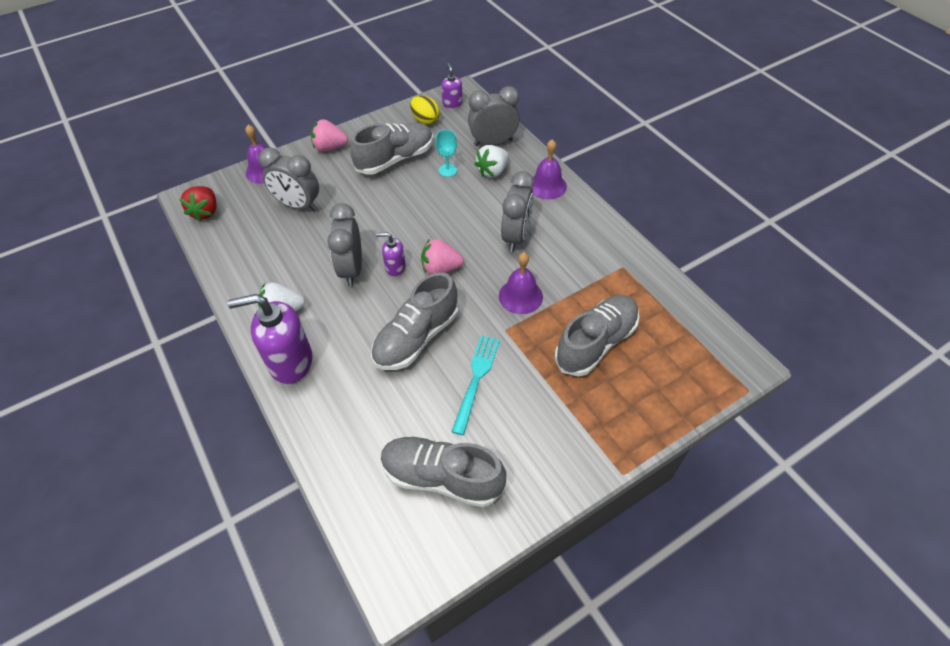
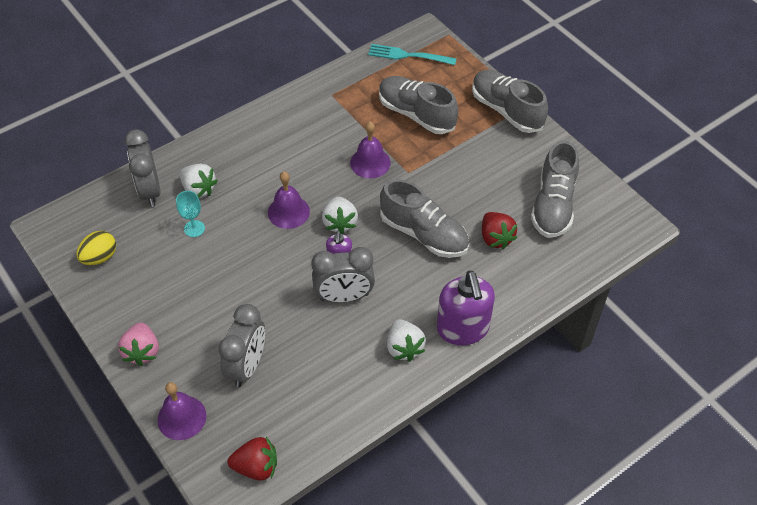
camera: 95 degrees left, 0 degrees up
grey shoe [350,123,433,175] -> grey shoe moved to [472,70,548,133]
pink strawberry [421,239,464,275] -> white strawberry [322,197,358,234]
purple soap dispenser [441,63,463,108] -> none
turquoise fork [451,335,500,435] -> turquoise fork moved to [368,44,457,65]
grey clock [501,171,534,252] -> none
purple bell [528,139,567,199] -> purple bell moved to [268,172,310,229]
none -> red strawberry [482,212,517,249]

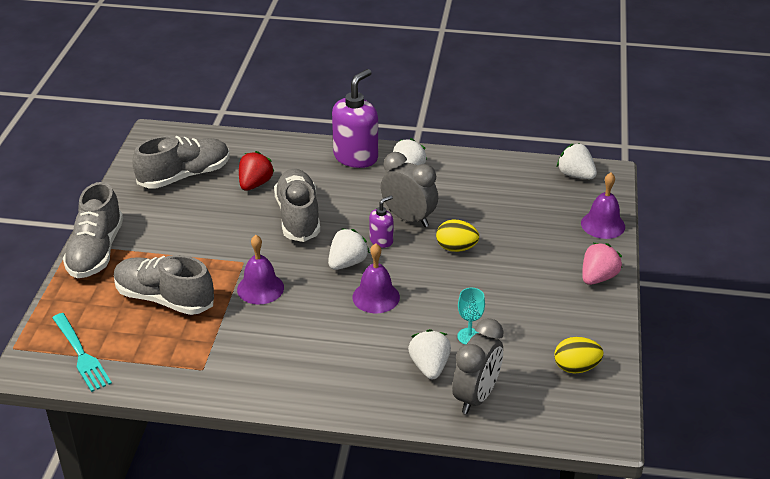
camera: 135 degrees left, 15 degrees down
grey clock [218,304,265,387] -> none
red strawberry [228,437,277,481] -> white strawberry [557,143,597,179]
grey shoe [379,76,458,134] -> grey shoe turned 120 degrees clockwise [114,255,214,315]
none -> yellow egg [436,219,479,252]

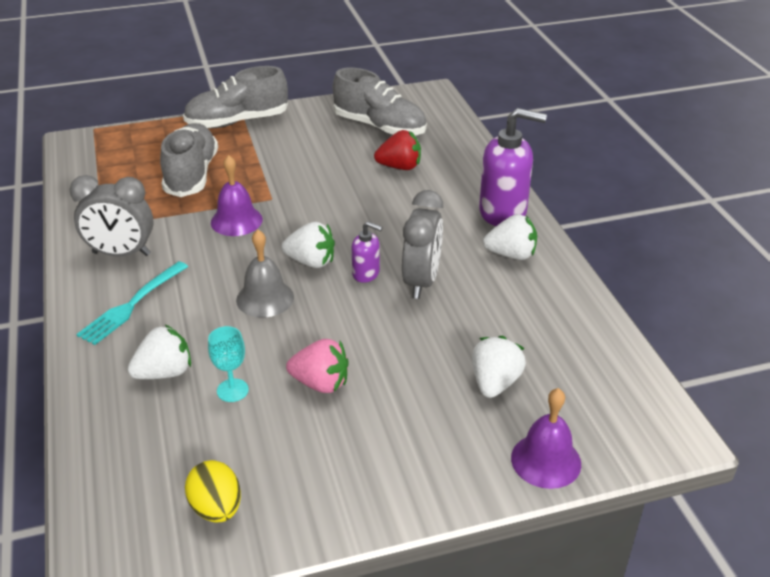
camera: 65 degrees right, 0 degrees up
turquoise fork [52,313,112,392] -> turquoise fork moved to [76,261,188,345]
grey shoe [274,169,320,242] -> none
purple bell [353,243,400,313] -> grey bell [236,230,294,317]
yellow egg [436,219,479,252] -> none
grey clock [452,318,504,414] -> grey clock moved to [69,175,154,256]
white strawberry [557,143,597,179] -> white strawberry moved to [472,336,526,398]
pink strawberry [582,243,622,285] -> pink strawberry moved to [286,339,348,393]

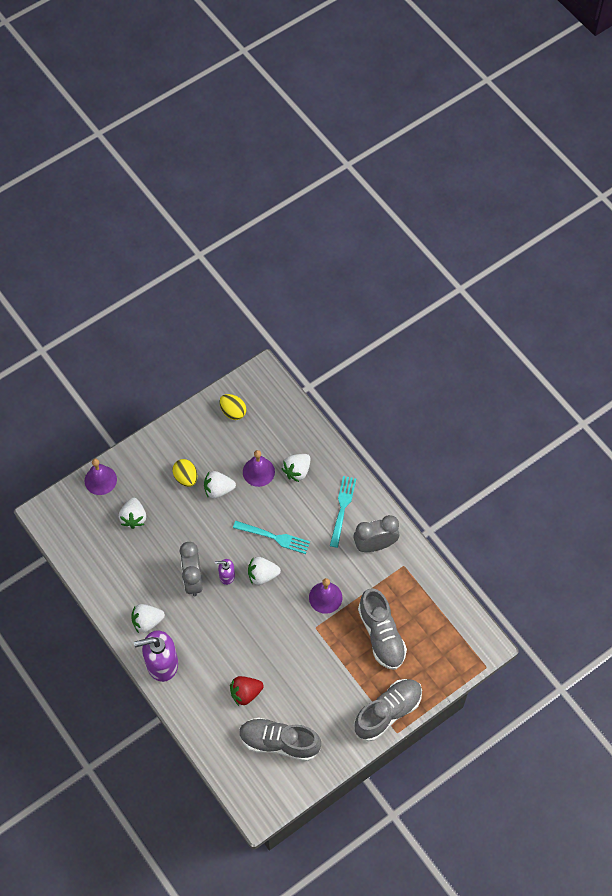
camera: 160 degrees right, 25 degrees up
turquoise goblet [208,326,249,402] -> purple bell [243,450,275,487]
grey bell [236,230,294,317] -> turquoise fork [233,521,310,554]
pink strawberry [286,339,348,393] -> white strawberry [204,471,236,498]
none -> yellow egg [172,459,197,487]

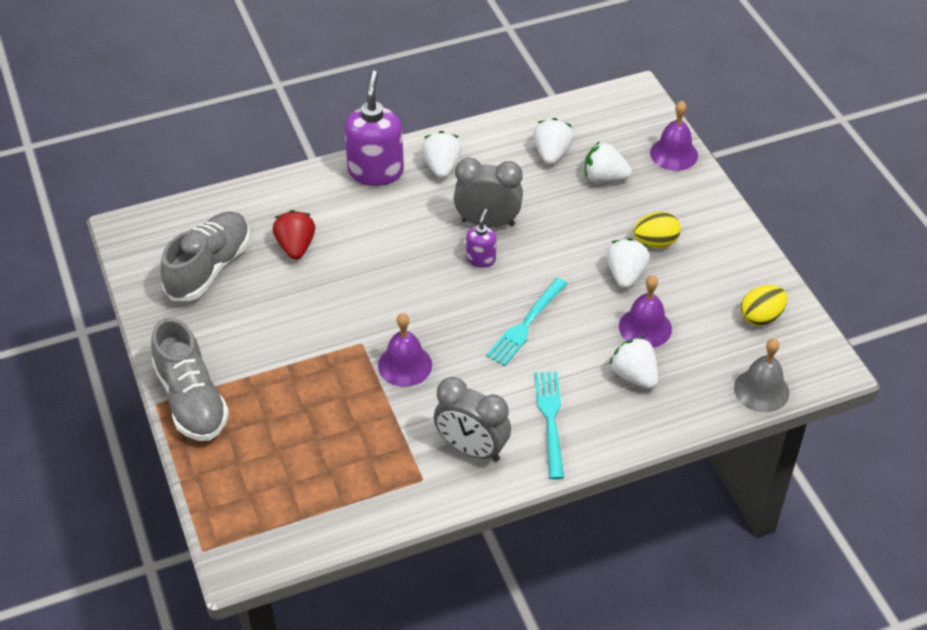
camera: 105 degrees right, 15 degrees down
white strawberry [248,557,281,585] -> white strawberry moved to [533,118,574,165]
turquoise fork [330,476,356,548] -> turquoise fork turned 120 degrees counterclockwise [534,371,564,480]
grey clock [353,515,399,552] -> grey clock turned 120 degrees clockwise [434,377,511,462]
grey shoe [358,588,407,670] -> none
none -> grey bell [734,338,790,412]

